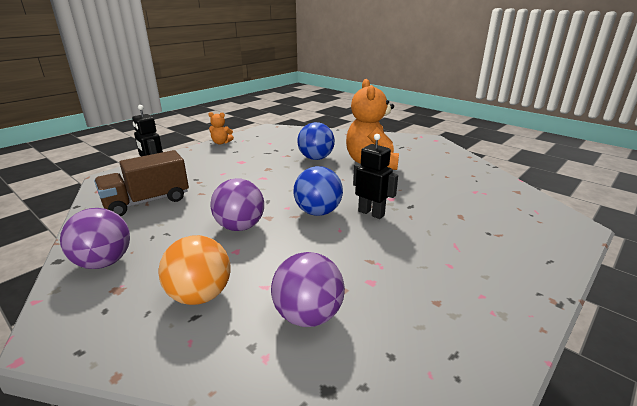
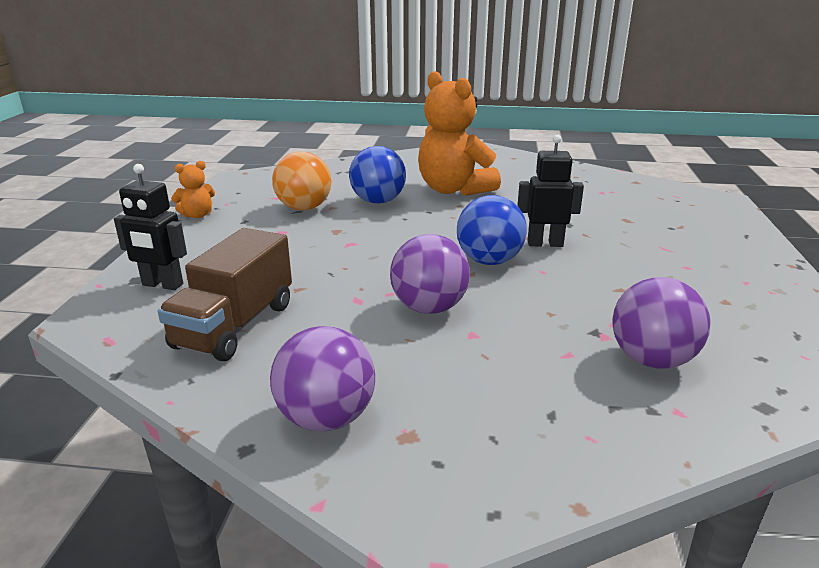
camera: 35 degrees left, 0 degrees up
orange ball [158,235,231,305] -> orange ball moved to [272,151,331,210]

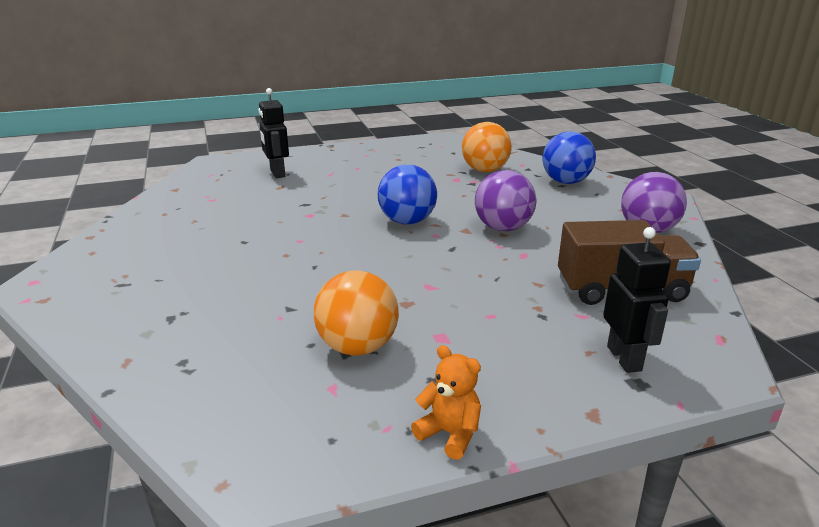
camera: 115 degrees left, 0 degrees up
blue ball [349,146,406,204] -> blue ball moved to [543,131,596,184]
orange teddy bear [418,71,501,196] -> none
black robot [517,135,584,247] -> black robot moved to [258,88,289,178]
purple ball [612,277,710,369] -> orange ball [462,122,512,172]

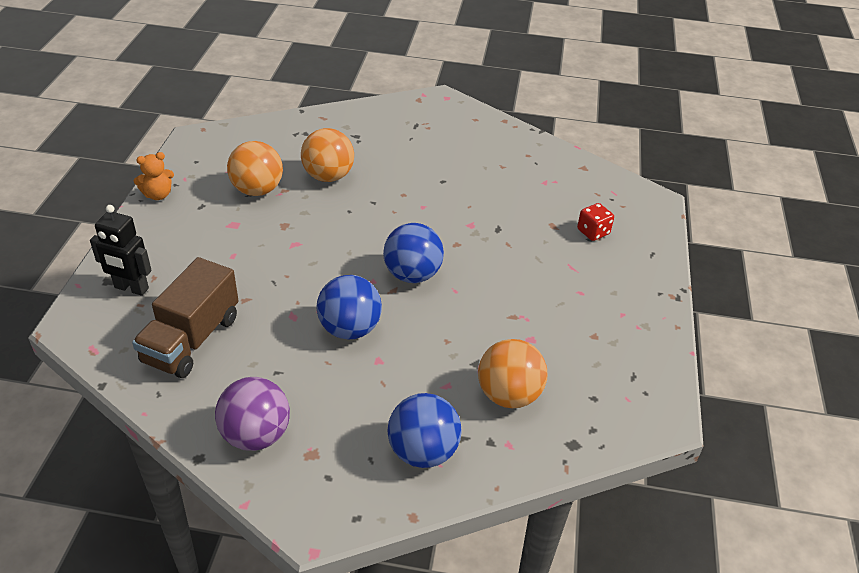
camera: 115 degrees right, 15 degrees up
black robot [258,88,289,178] -> red dice [577,203,614,241]
purple ball [475,170,536,231] -> blue ball [317,275,382,339]
none -> orange ball [301,128,354,182]

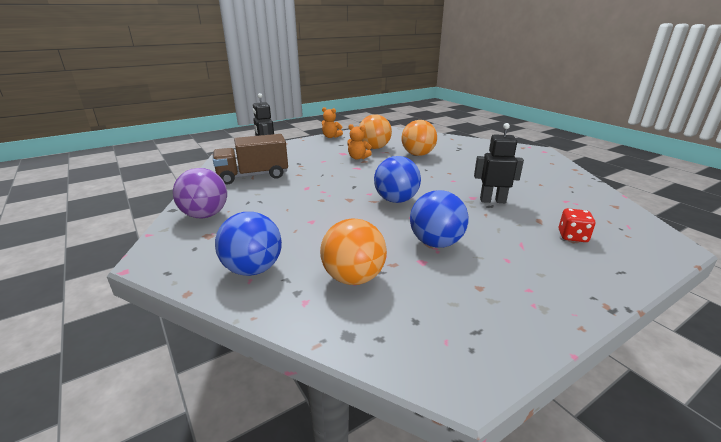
camera: 50 degrees right, 15 degrees down
blue ball [317,275,382,339] -> blue ball moved to [410,190,469,248]
none -> orange teddy bear [347,124,372,160]
none -> black robot [474,123,524,203]

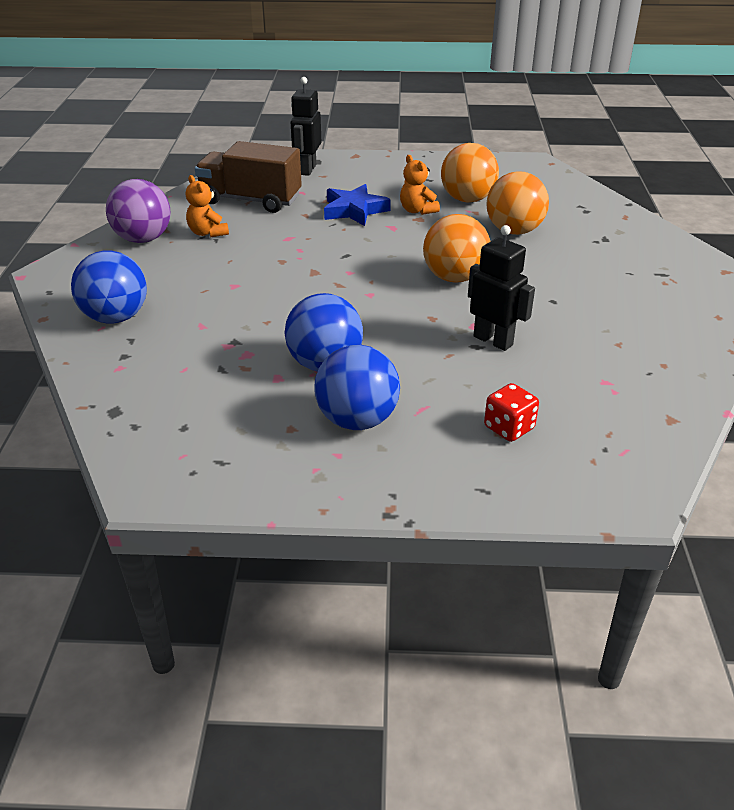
camera: 35 degrees right, 10 degrees up
orange ball [320,218,387,285] -> orange ball moved to [423,214,490,283]
orange teddy bear [322,107,343,138] -> orange teddy bear moved to [186,175,229,237]
blue ball [374,156,421,203] -> blue ball moved to [314,345,400,430]
none -> blue star [324,184,391,226]

